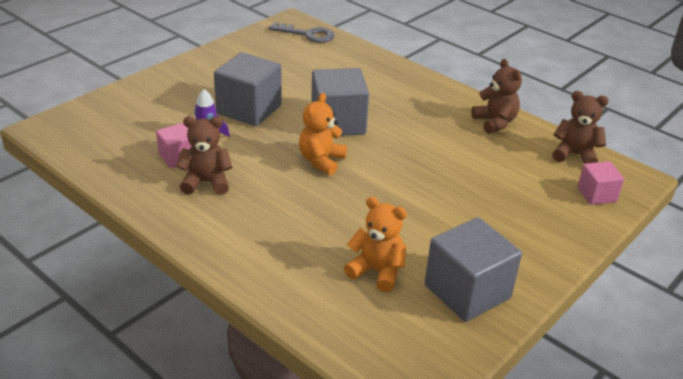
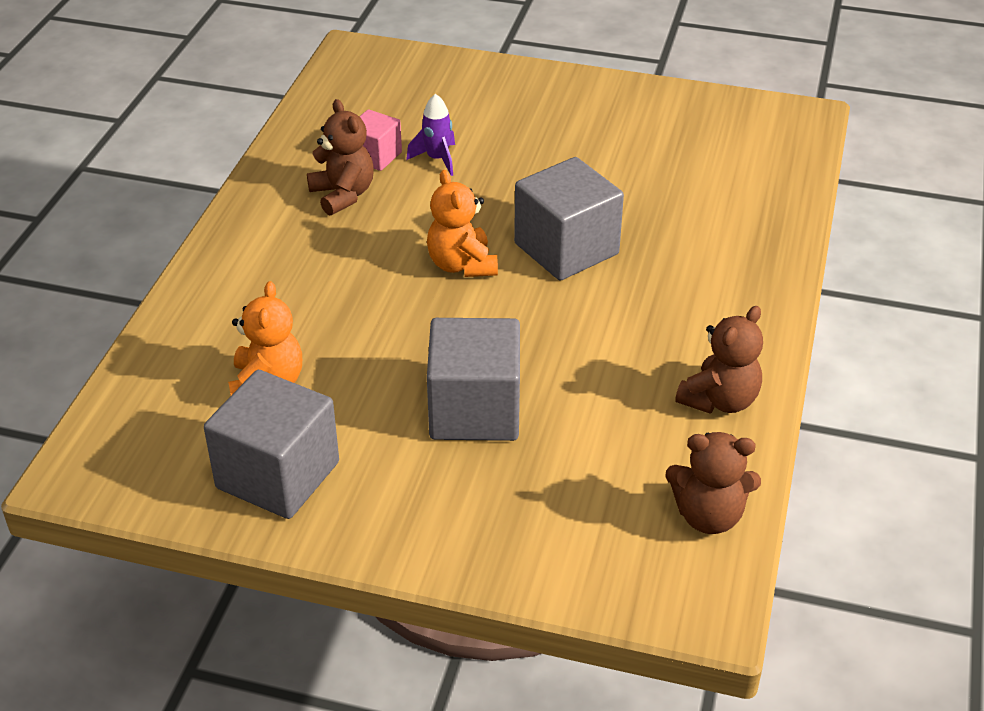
camera: 65 degrees right, 5 degrees up
grey cube [214,52,282,126] -> grey cube moved to [427,318,520,441]
grey key [269,22,334,43] -> none
orange teddy bear [299,93,347,175] -> orange teddy bear turned 105 degrees counterclockwise [427,170,498,277]
brown teddy bear [552,91,609,164] -> brown teddy bear turned 105 degrees clockwise [665,432,761,534]
pink cube [577,161,624,205] -> none

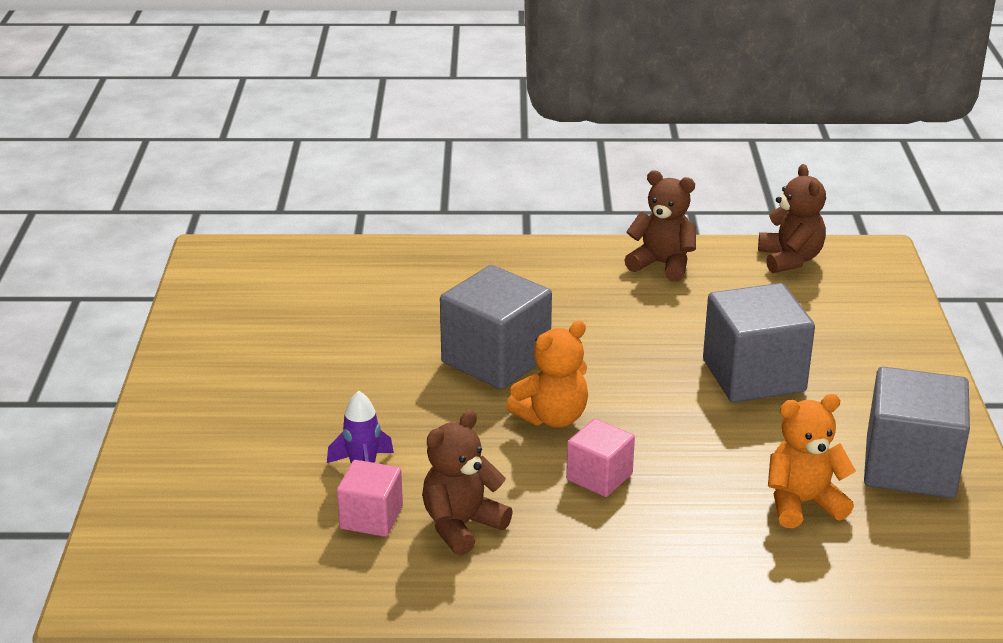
camera: 105 degrees left, 10 degrees down
none -> pink cube [566,419,635,497]

